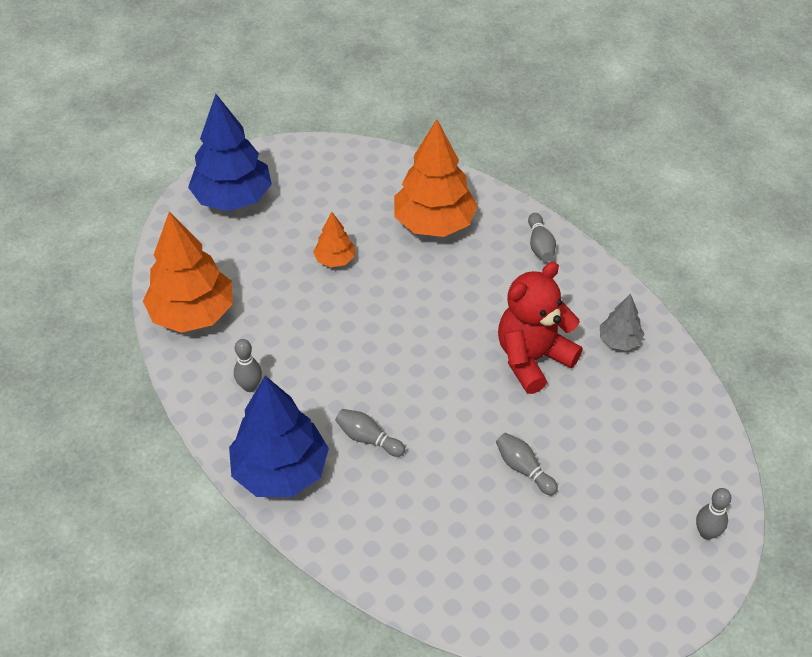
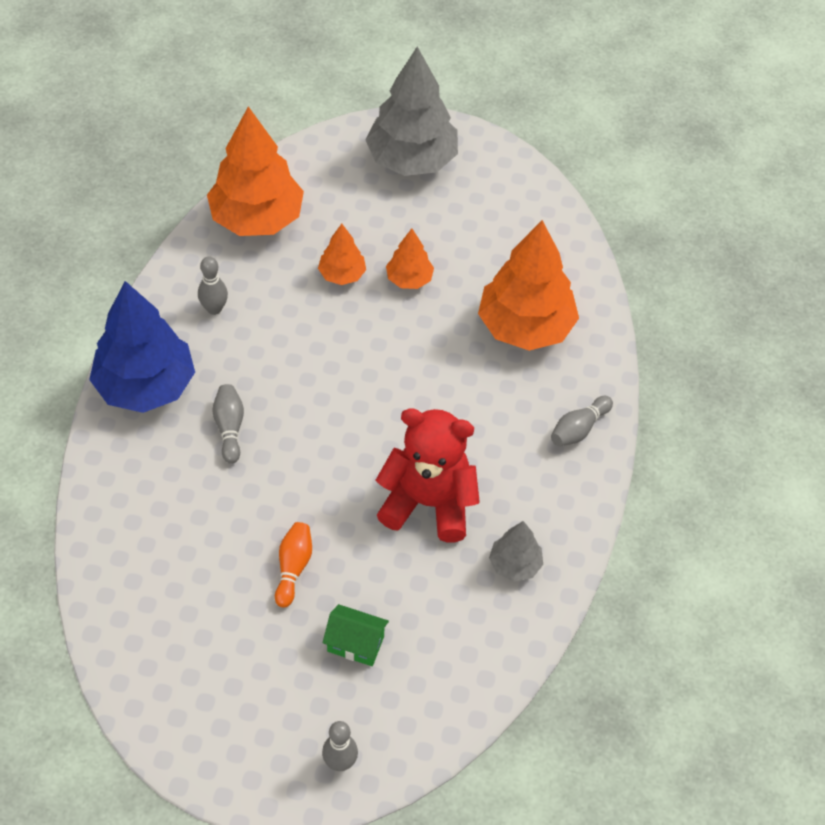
camera: 50 degrees right, 5 degrees up
blue tree [188,94,272,211] -> grey tree [365,47,458,176]
grey bowling pin [496,433,558,495] -> orange bowling pin [275,522,312,607]
none -> orange tree [318,224,366,285]
none -> green house [323,604,389,666]

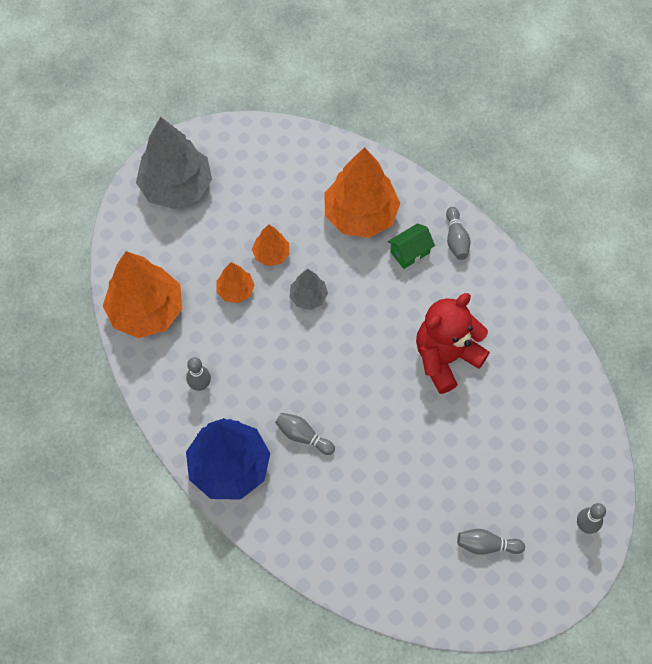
camera: 50 degrees left, 10 degrees up
orange bowling pin [275,522,312,607] -> none
green house [323,604,389,666] -> green house moved to [388,223,435,269]
grey tree [489,521,543,582] -> grey tree moved to [289,269,328,310]
none -> grey bowling pin [457,529,525,555]

